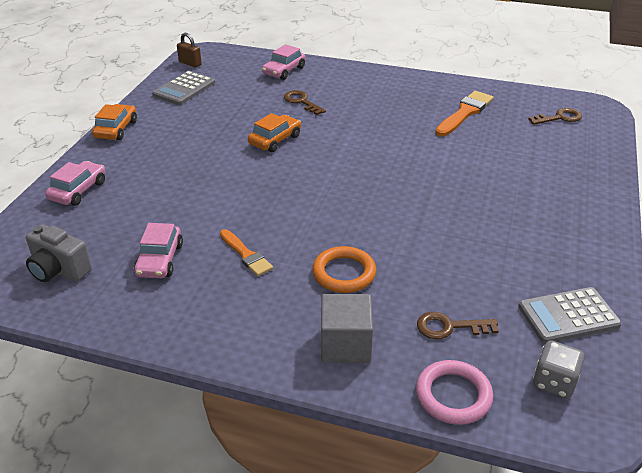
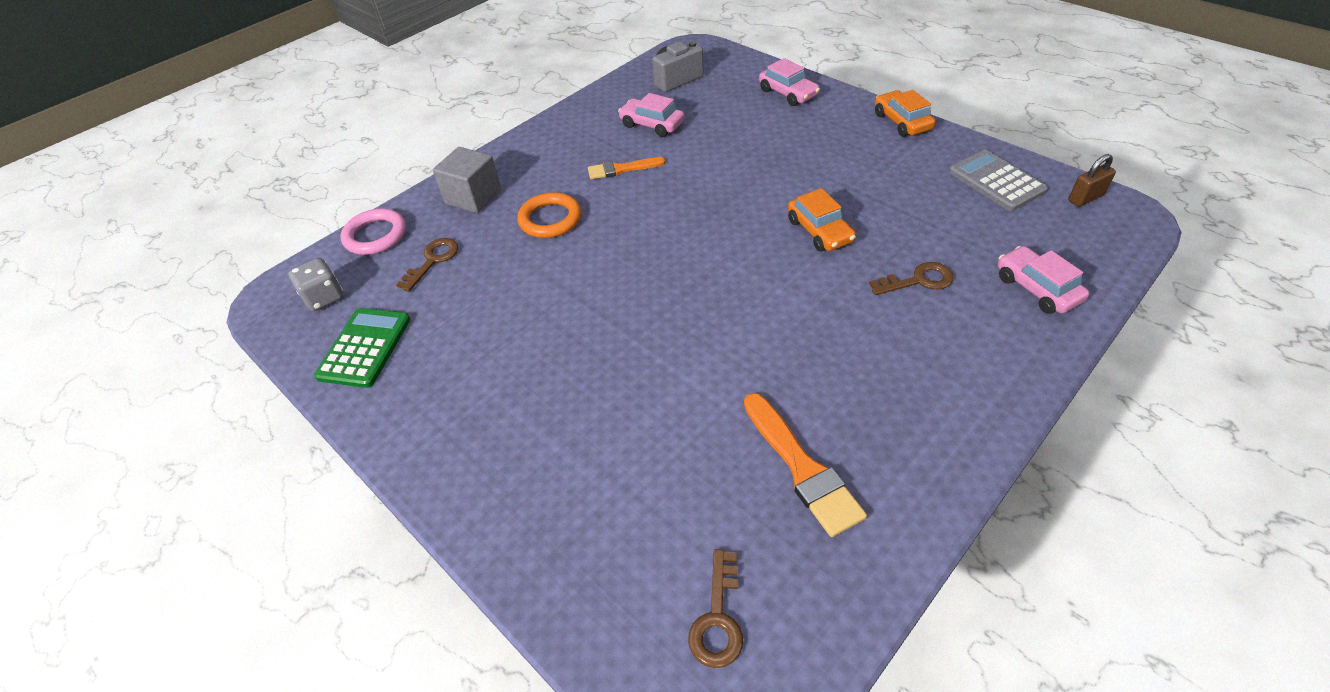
camera: 120 degrees right, 10 degrees up
orange car [92,104,137,140] -> orange car turned 150 degrees counterclockwise [875,90,935,137]
grey calculator [518,287,622,344] -> green calculator [314,308,410,388]

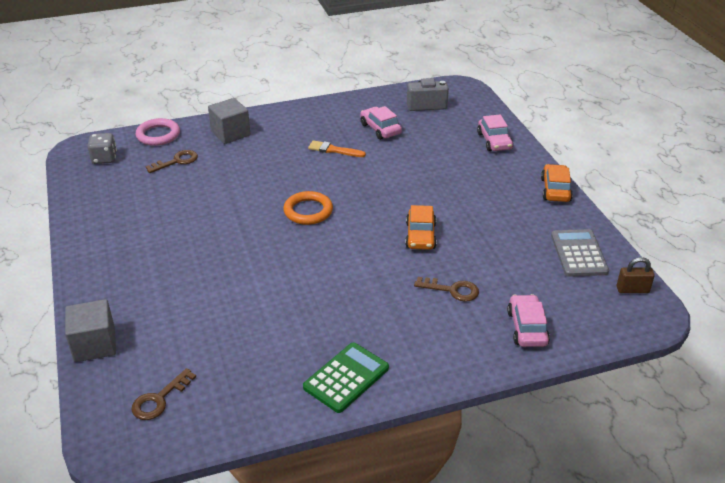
camera: 25 degrees right, 10 degrees down
green calculator [314,308,410,388] -> green calculator moved to [303,343,389,413]
orange ring [517,192,581,238] -> orange ring moved to [283,191,333,225]
orange brush [744,393,867,537] -> none
none -> grey cube [65,299,116,362]

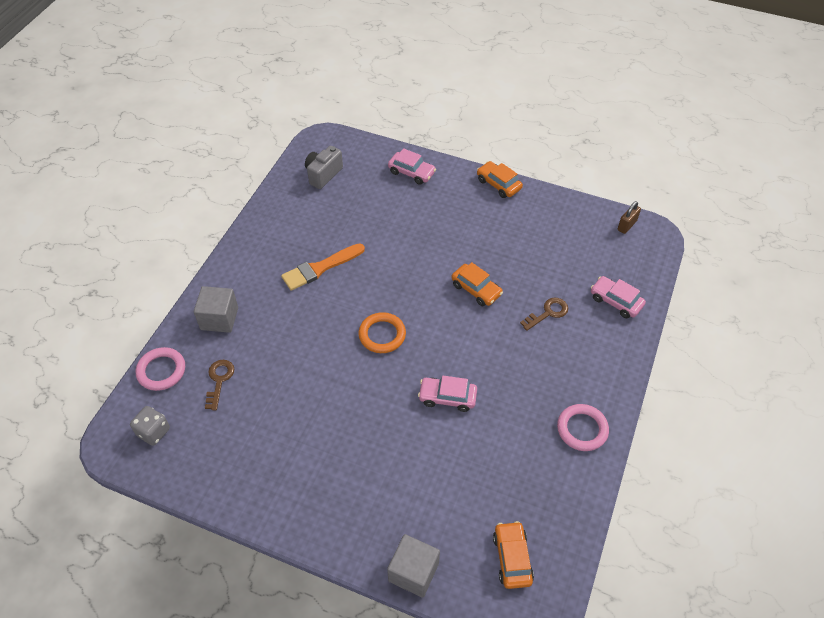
camera: 50 degrees left, 15 degrees up
brown key [131,368,196,420] -> orange car [493,521,534,589]
green calculator [303,343,389,413] -> pink ring [557,404,609,451]
orange brush [308,140,366,157] -> orange brush [281,243,365,291], size x1.54
pink car [360,106,402,140] -> pink car moved to [418,376,477,412]
grey calculator [551,229,609,277] -> none

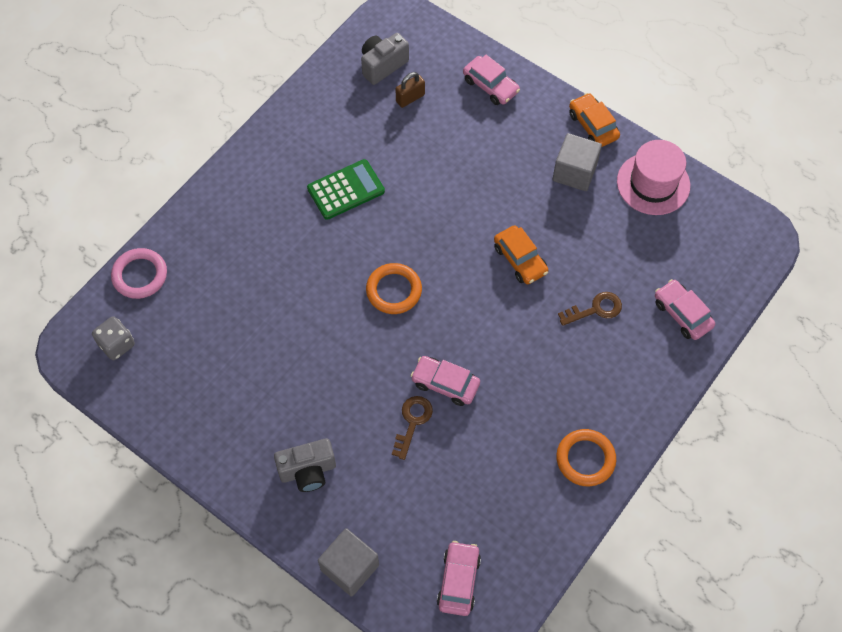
camera: 15 degrees right, 10 degrees up
grey cube [194,286,238,333] -> grey cube moved to [553,133,602,191]
brown key [205,360,234,410] -> brown key moved to [392,396,433,460]
orange brush [281,243,365,291] -> green calculator [307,159,385,220]
orange car [493,521,534,589] -> pink car [437,541,481,616]
pink ring [557,404,609,451] -> orange ring [556,429,616,486]
brown padlock [618,201,641,234] -> brown padlock moved to [395,72,425,108]
none -> grey camera [274,438,336,492]
none -> pink hat [617,140,690,215]

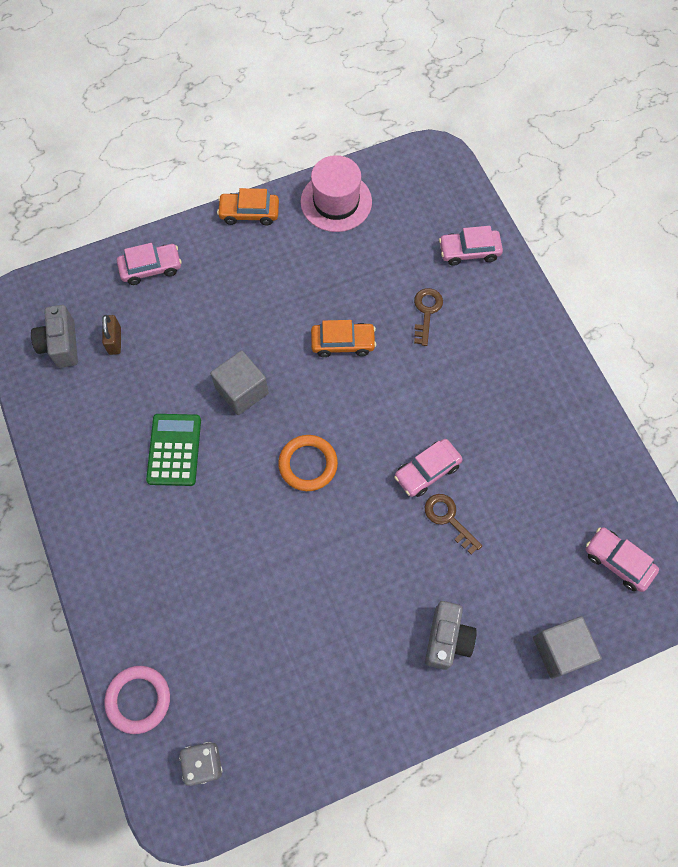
camera: 60 degrees left, 5 degrees up
grey cube [553,133,602,191] -> grey cube moved to [210,350,269,415]
orange ring [556,429,616,486] -> none

